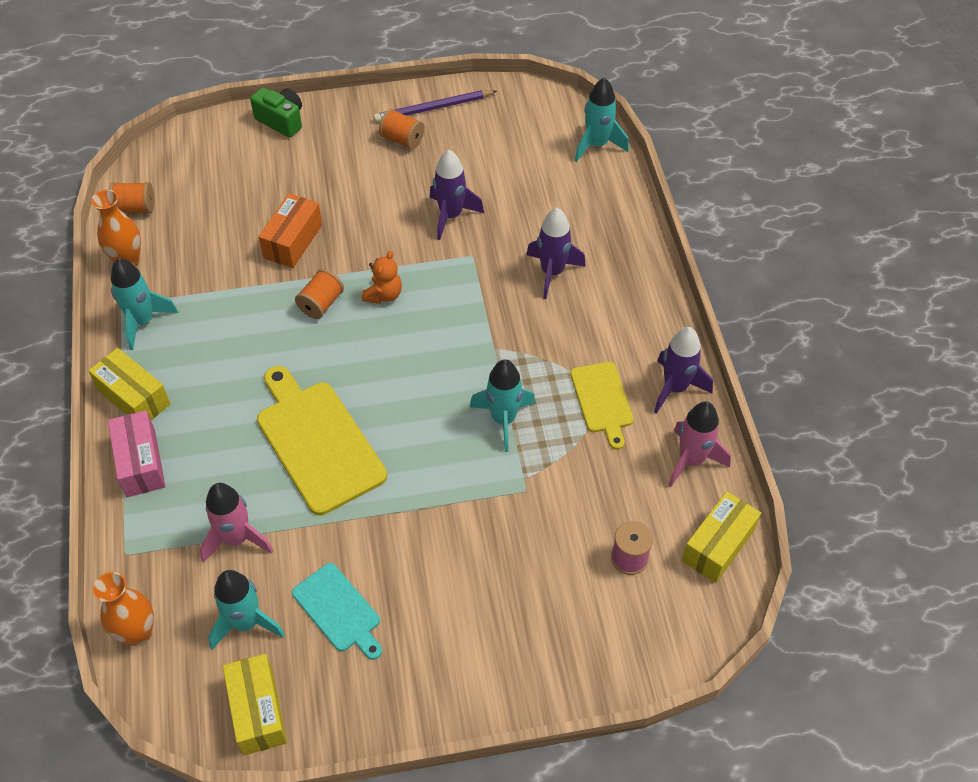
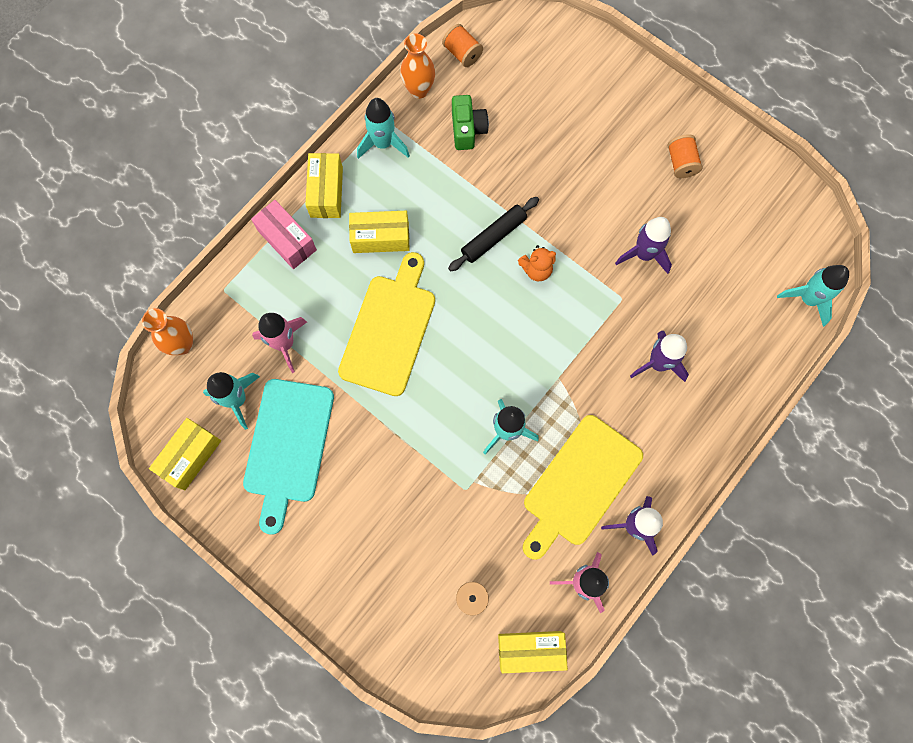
camera: 50 degrees right, 20 degrees up
pink box [108,410,166,497] -> pink box turned 75 degrees counterclockwise [251,200,317,269]
green camera [250,88,302,138] -> green camera moved to [452,95,489,150]
orange box [258,193,322,268] -> none
turquoise cutting board [292,563,382,660] -> turquoise cutting board [243,379,334,535], size x1.73
orange spool [295,269,344,319] -> black rolling pin [448,197,539,271]
purple pencil [373,90,497,122] -> none
yellow cutting board [570,362,634,450] -> yellow cutting board [523,415,643,560], size x1.73
none -> yellow box [349,211,410,253]

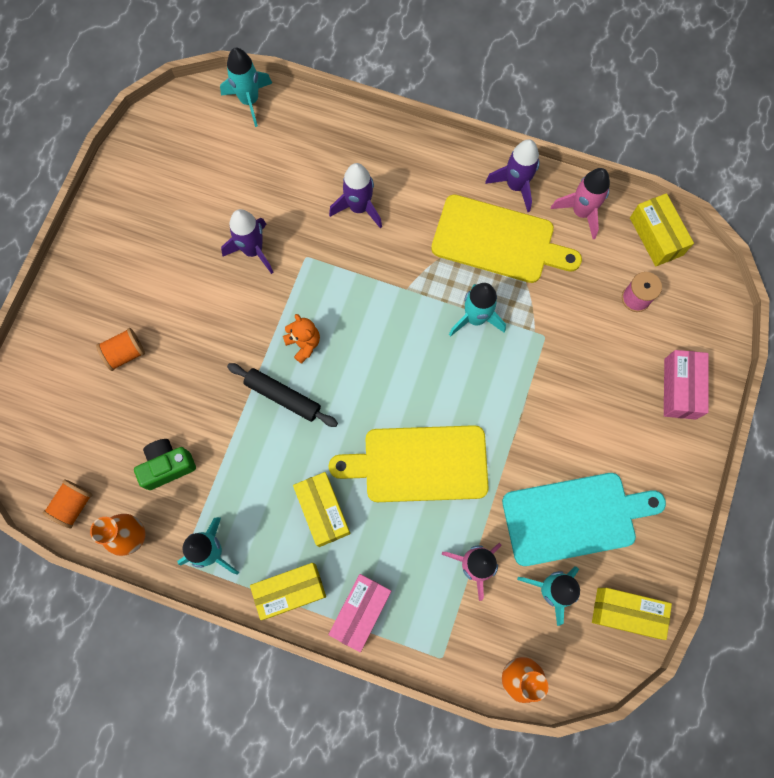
camera: 110 degrees left, 0 degrees up
orange spool [668,134,703,178] -> orange spool moved to [96,328,145,371]
none -> pink box [664,350,709,420]

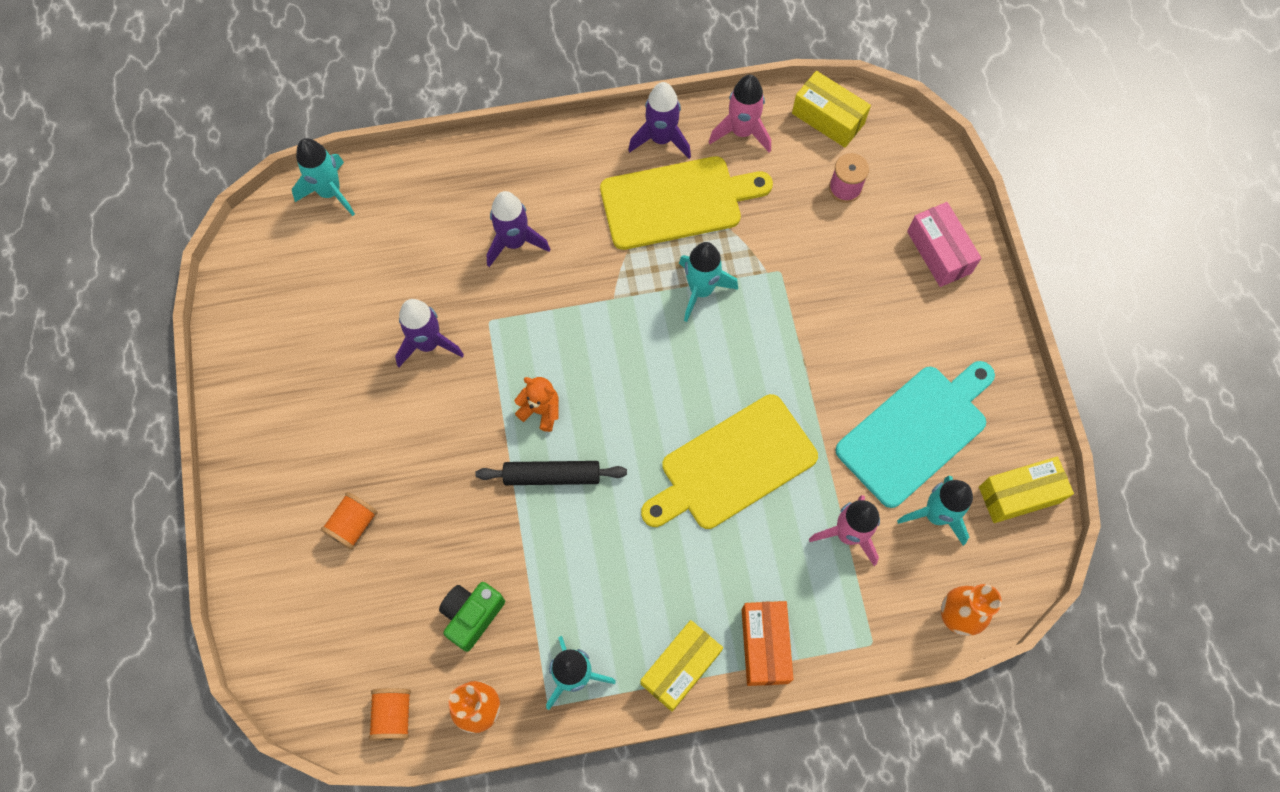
camera: 30 degrees left, 5 degrees down
yellow box [293,472,351,547] -> none
pink box [328,574,391,652] -> orange box [742,601,793,686]

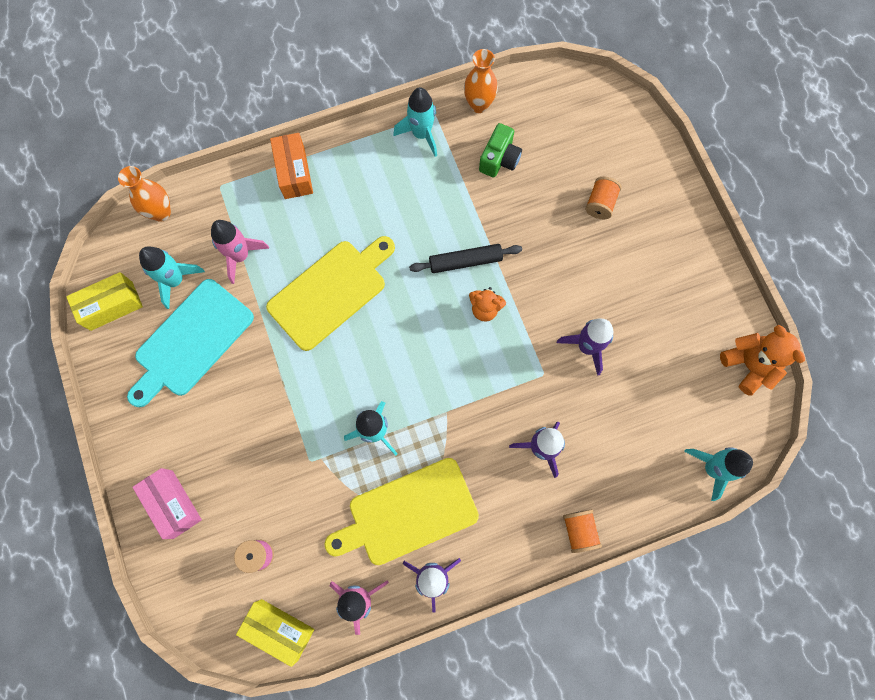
camera: 170 degrees right, 5 degrees up
orange spool [369,688,411,741] -> orange spool moved to [563,509,602,553]
yellow box [640,620,723,712] -> none
none -> orange teddy bear [720,325,805,396]

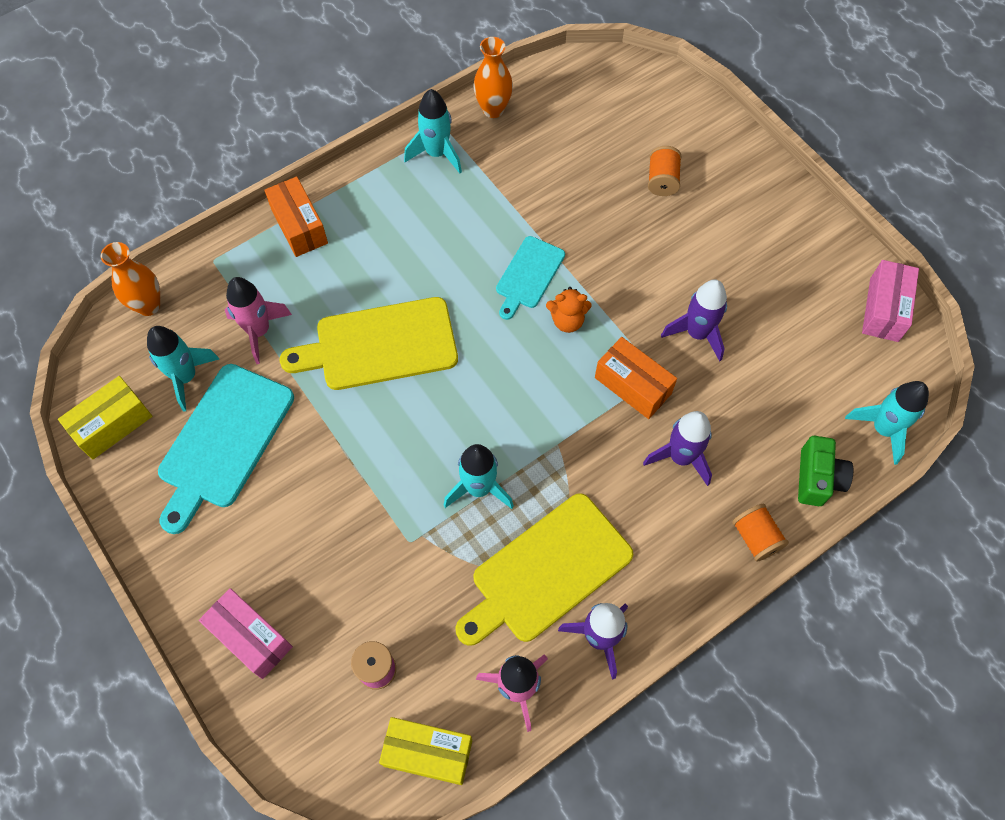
camera: 15 degrees left, 10 degrees down
yellow cutting board [266,236,395,351] -> yellow cutting board turned 135 degrees counterclockwise [280,297,458,390]
black rolling pin [409,244,522,273] -> turquoise cutting board [496,236,565,320]
green camera [479,123,522,177] -> green camera moved to [798,436,853,506]
orange teddy bear [720,325,805,396] -> pink box [862,260,919,342]
none -> orange box [595,337,677,419]

